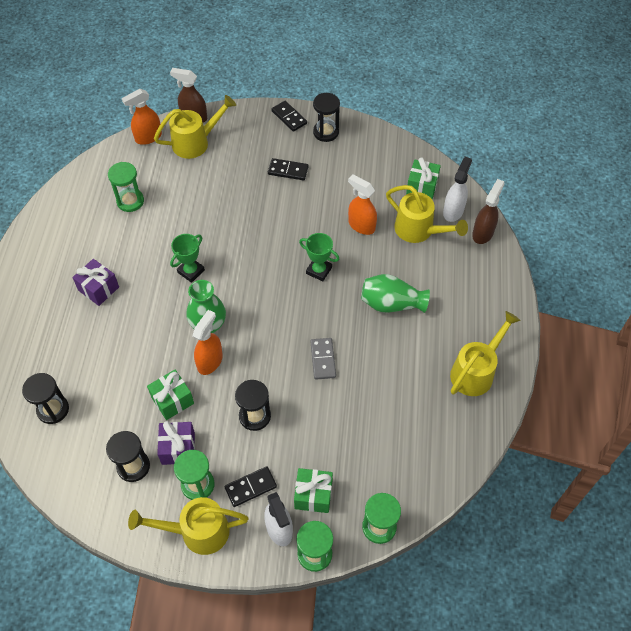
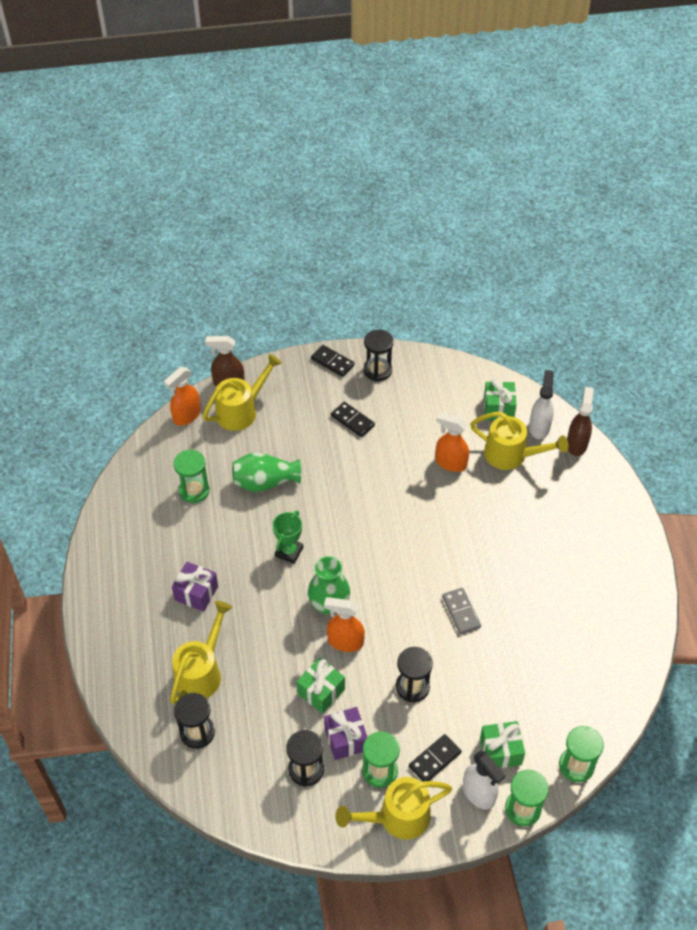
camera: 15 degrees left, 5 degrees down
orange spray bottle [192,310,223,375] -> orange spray bottle turned 90 degrees counterclockwise [324,597,365,652]
black domino [268,158,309,180] -> black domino turned 45 degrees clockwise [331,402,375,437]
green trophy [299,233,339,281] -> none
green vase [361,274,430,313] -> green vase moved to [232,452,301,492]
yellow watering can [450,311,521,396] -> yellow watering can moved to [170,601,233,704]

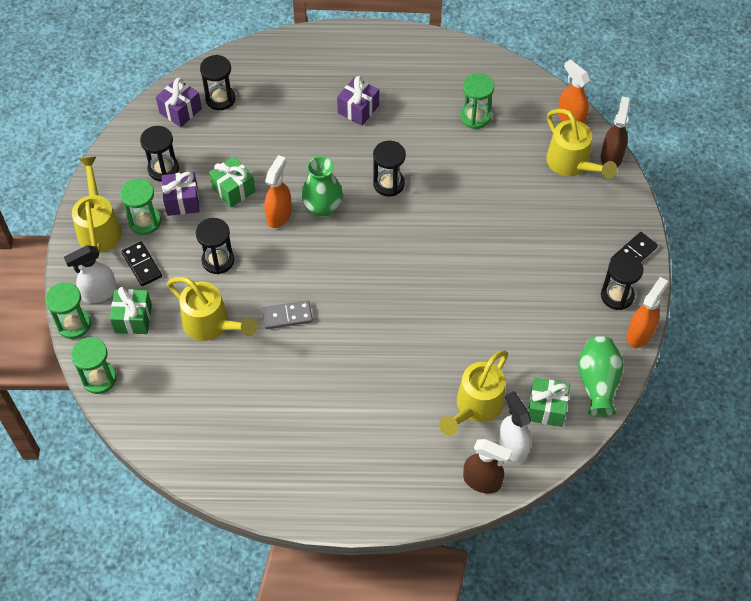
camera: 100 degrees right, 5 degrees up
yellow watering can [170,601,233,704] -> yellow watering can moved to [167,277,257,341]
green vase [232,452,301,492] -> green vase moved to [578,336,624,417]
green trophy [273,510,303,564] -> black hourglass [373,141,406,197]
black domino [331,402,375,437] -> none
orange spray bottle [435,413,469,472] -> orange spray bottle moved to [626,277,668,348]
white spray bottle [529,370,554,439] -> white spray bottle turned 135 degrees counterclockwise [499,391,531,463]
none -> purple gift [156,78,202,127]

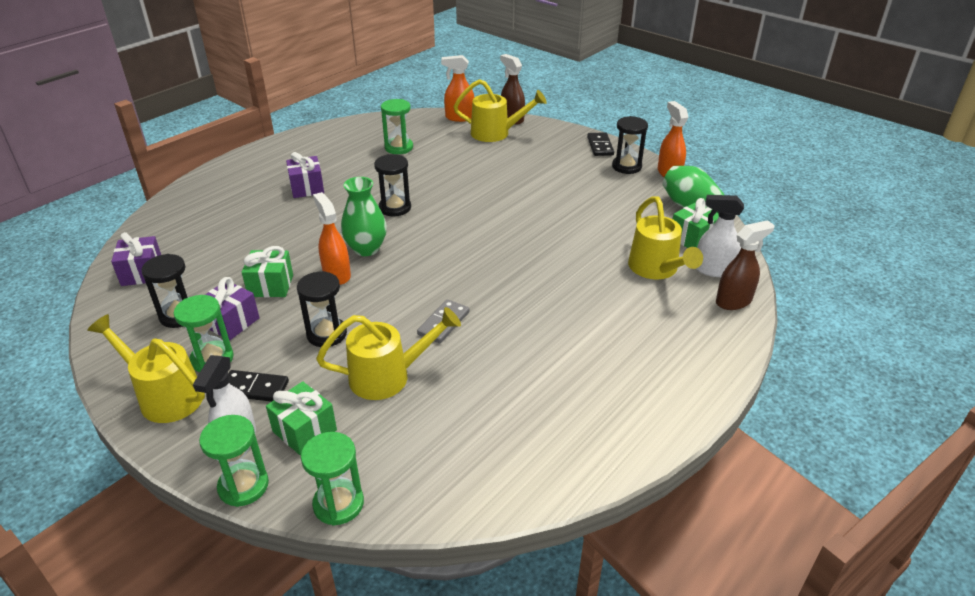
camera: 50 degrees left, 20 degrees down
black hourglass [200,55,236,110] -> none

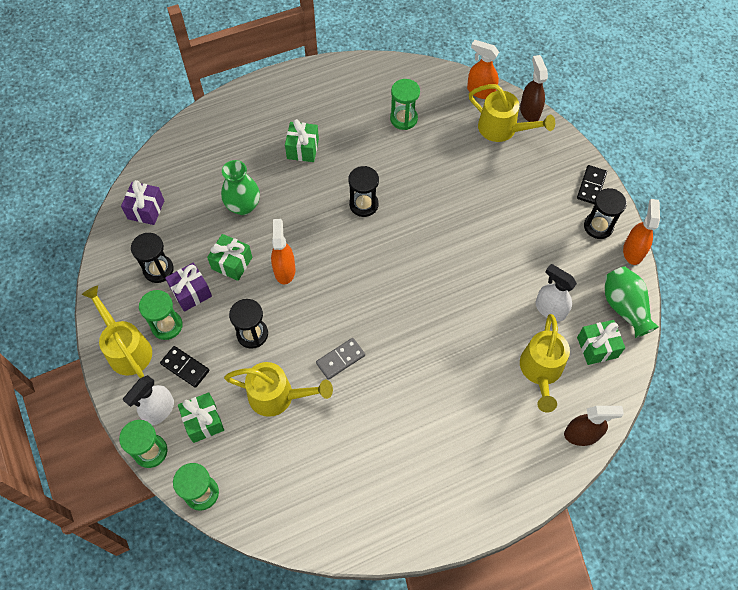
camera: 25 degrees right, 25 degrees up
purple gift [286,152,324,198] -> green gift [285,119,319,162]
green vase [341,177,387,256] -> green vase moved to [221,160,260,215]
white spray bottle [696,195,744,277] -> white spray bottle moved to [535,264,577,321]

